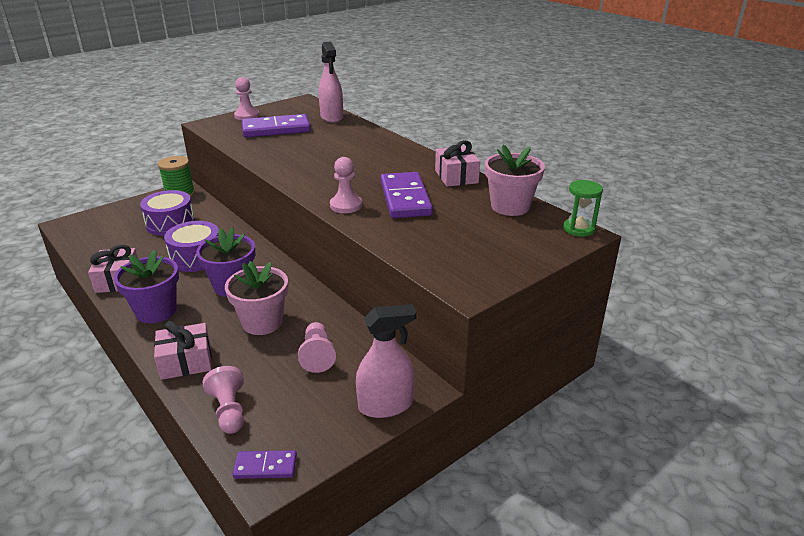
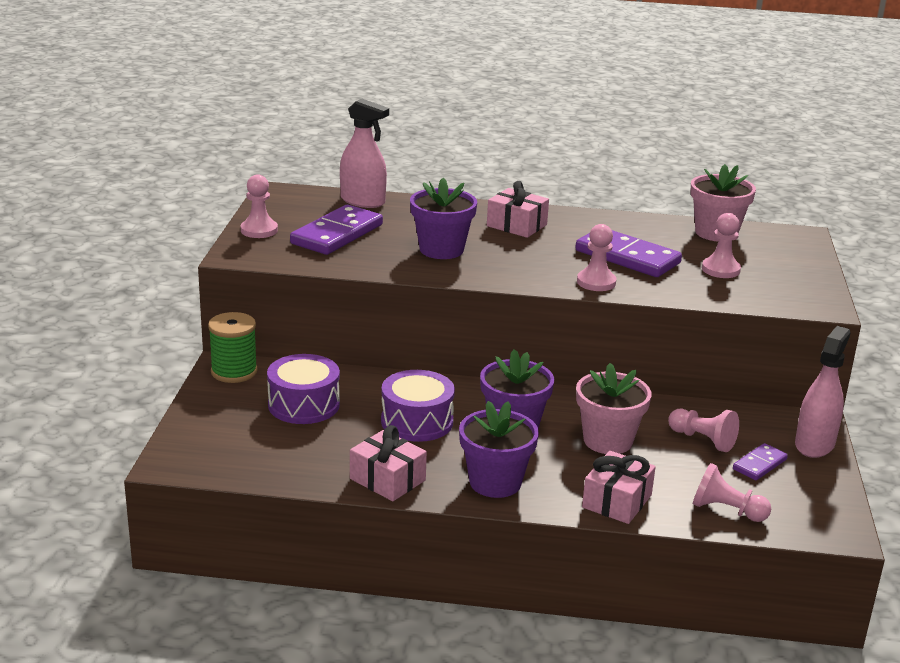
camera: 45 degrees left, 5 degrees down
purple domino [233,450,297,479] -> purple domino moved to [733,443,788,480]
pink gift [435,140,480,187] -> pink gift moved to [487,181,549,238]
green hourglass [563,180,603,237] -> none
none -> purple flower pot [410,178,477,259]
none -> pink pawn [702,213,741,278]

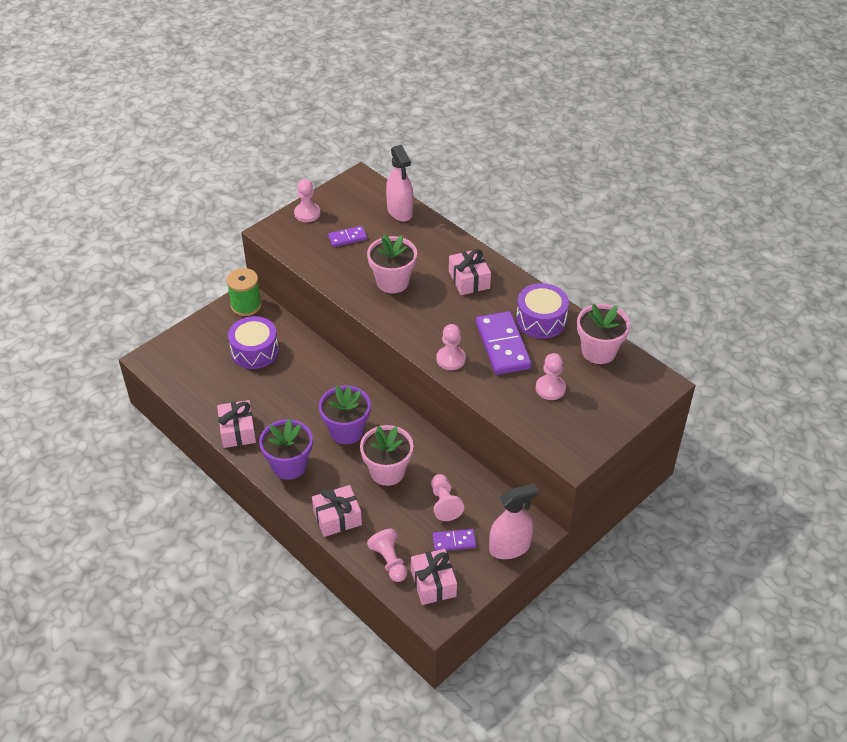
camera: 40 degrees right, 20 degrees up
purple domino [290,205,383,255] -> purple domino [328,226,367,247], size x0.52
purple drum [381,370,455,442] -> purple drum moved to [516,283,569,339]
purple flower pot [410,178,477,259] -> pink flower pot [367,235,417,293]
none -> pink gift [411,549,457,605]

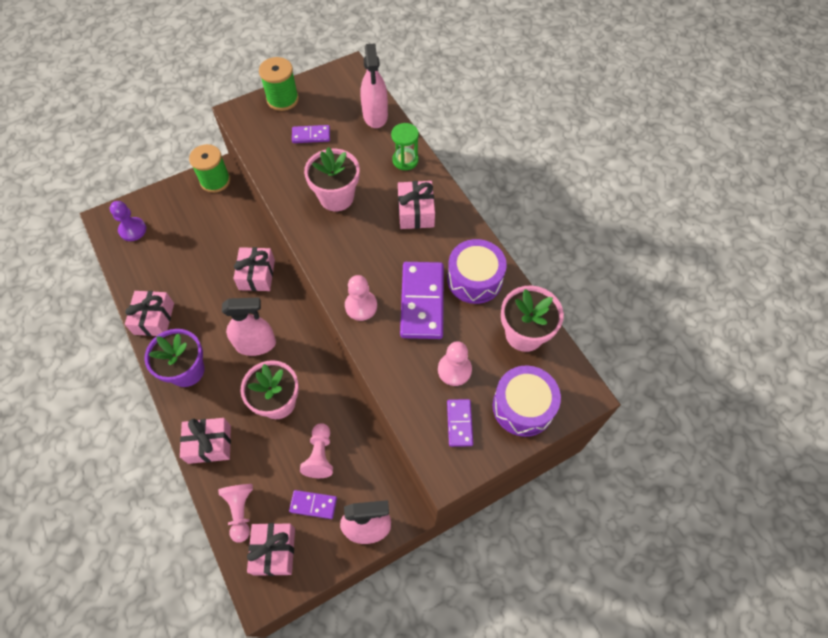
camera: 15 degrees right, 15 degrees up
purple drum [228,316,279,369] -> purple drum moved to [493,365,561,437]
pink pawn [294,179,321,222] -> green spool [259,57,299,111]
purple flower pot [319,385,371,444] -> pink spray bottle [222,297,276,356]
none -> purple pawn [110,201,146,241]
none -> pink gift [233,247,275,291]
none -> green hourglass [391,123,419,170]
none -> purple domino [447,399,473,447]

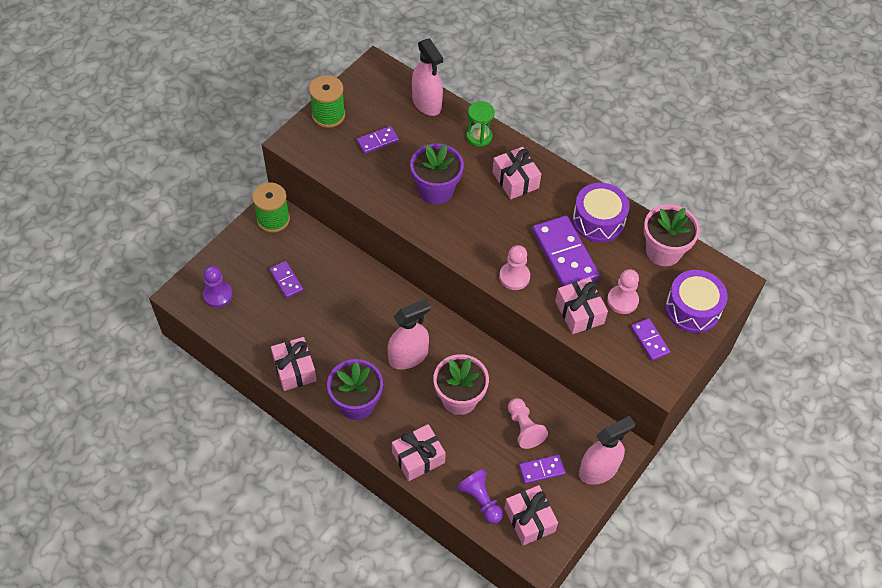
camera: 25 degrees left, 5 degrees down
pink pawn [218,484,253,542] -> purple pawn [457,469,503,524]
pink gift [233,247,275,291] -> pink gift moved to [555,278,608,334]
pink flower pot [304,147,360,211] -> purple flower pot [410,144,464,204]
none -> purple domino [269,261,303,298]

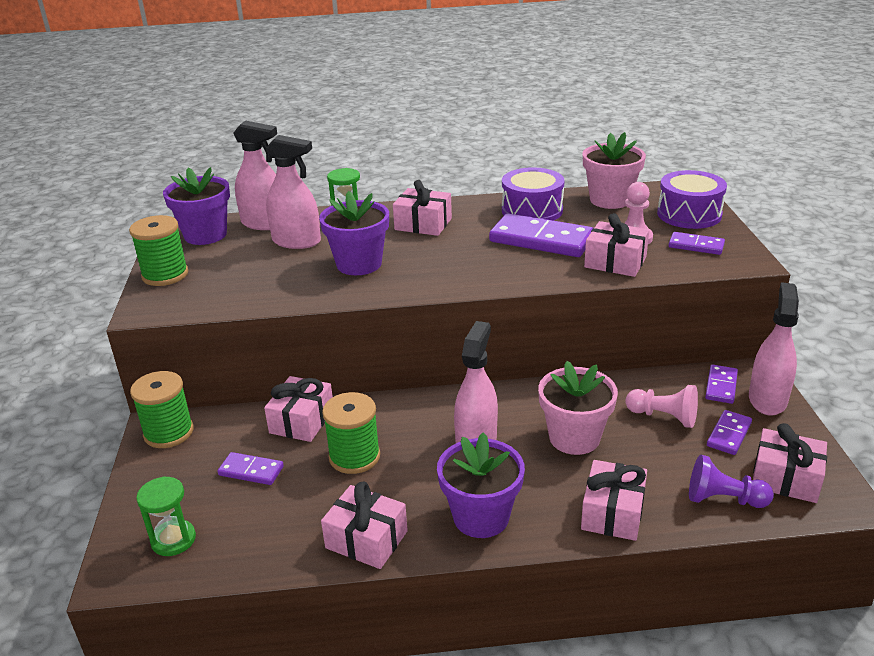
camera: 40 degrees left, 25 degrees down
purple pawn [203,266,233,308] -> green hourglass [136,476,196,556]
purple domino [357,126,399,154] -> purple domino moved to [705,364,738,404]
pink pawn [499,245,530,290] -> none
none -> purple flower pot [163,167,230,245]
none -> pink gift [264,376,333,442]
none -> pink spray bottle [266,135,321,249]
none -> green spool [322,392,380,474]

